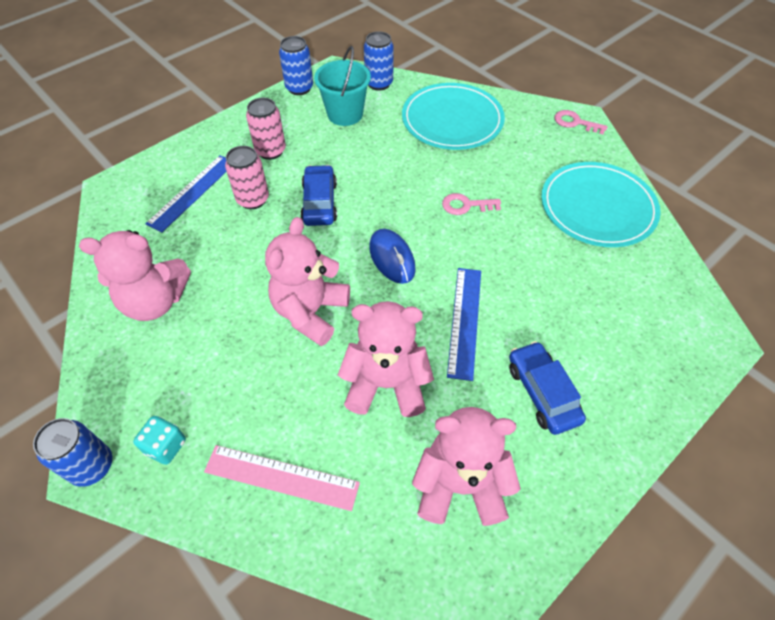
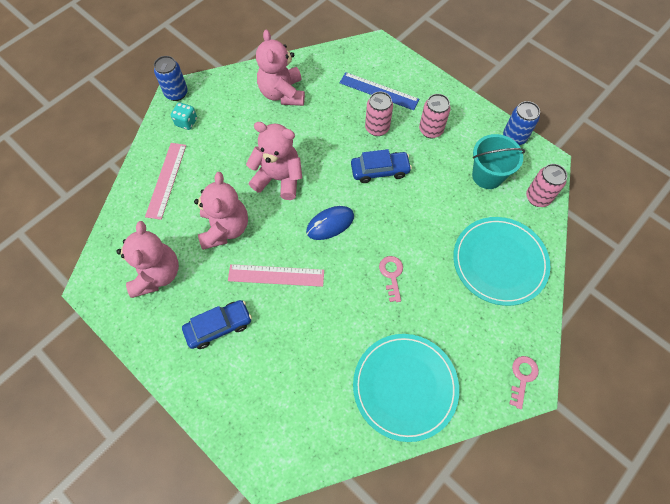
camera: 85 degrees right, 10 degrees up
blue can [364,31,394,91] -> pink can [526,164,567,207]
blue ruler [447,268,481,381] -> pink ruler [228,264,324,287]

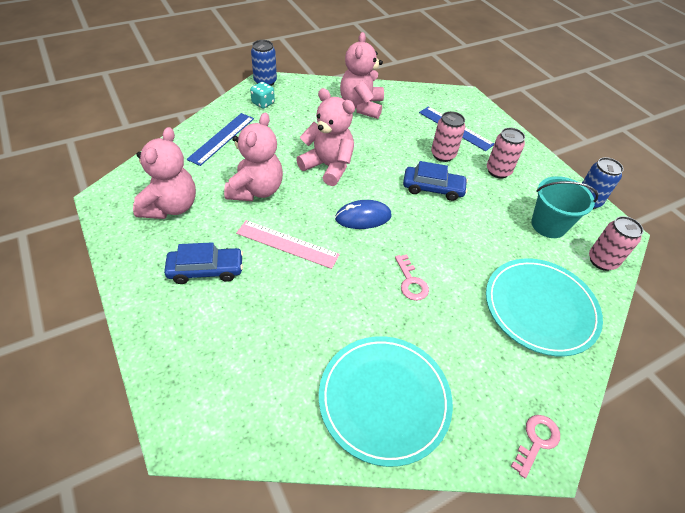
camera: 15 degrees right, 15 degrees down
pink ruler [145,143,186,220] -> blue ruler [187,113,254,166]
pink key [379,256,403,302] -> pink key turned 150 degrees clockwise [395,254,429,301]

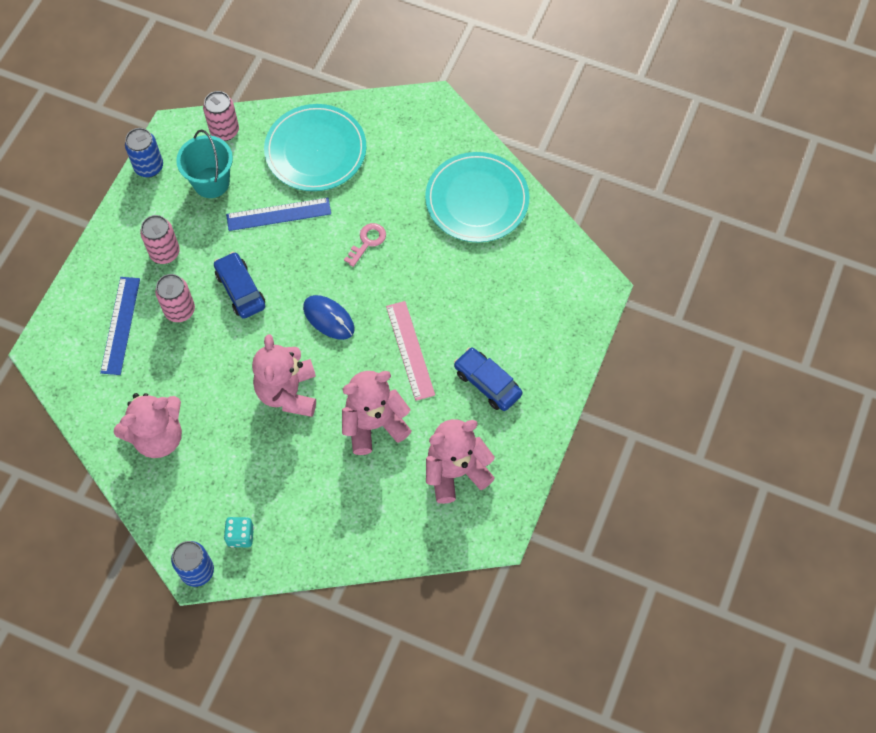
camera: 125 degrees left, 15 degrees up
blue ruler [187,113,254,166] -> blue ruler moved to [226,198,331,231]
pink key [511,415,560,478] -> none

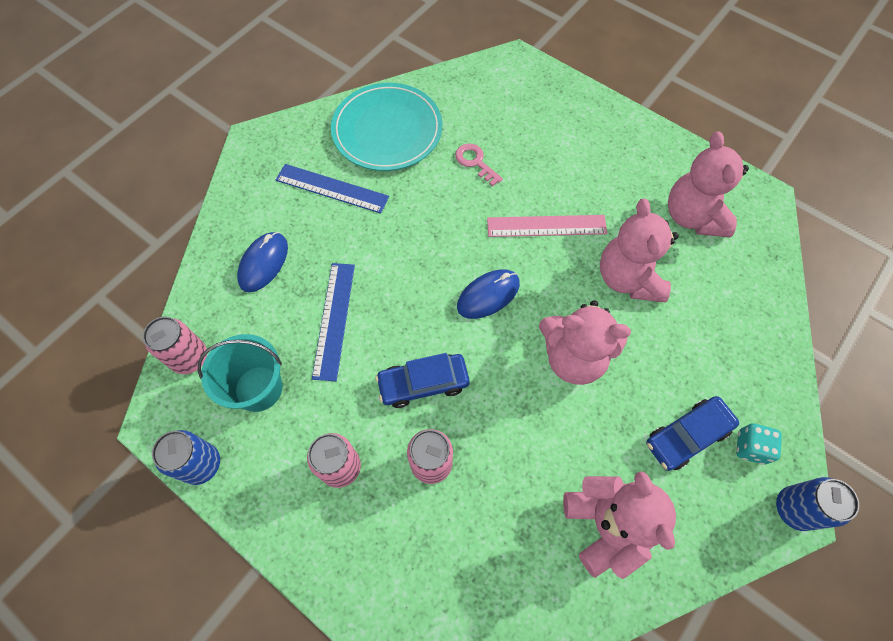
camera: 75 degrees left, 0 degrees up
blue ruler [100,277,140,375] -> blue ruler moved to [276,164,389,214]
turquoise plate [264,104,366,191] -> blue mouse [237,232,288,292]
pink key [344,223,386,267] -> pink key moved to [455,143,503,187]
blue car [454,347,522,411] -> blue car moved to [646,396,739,471]

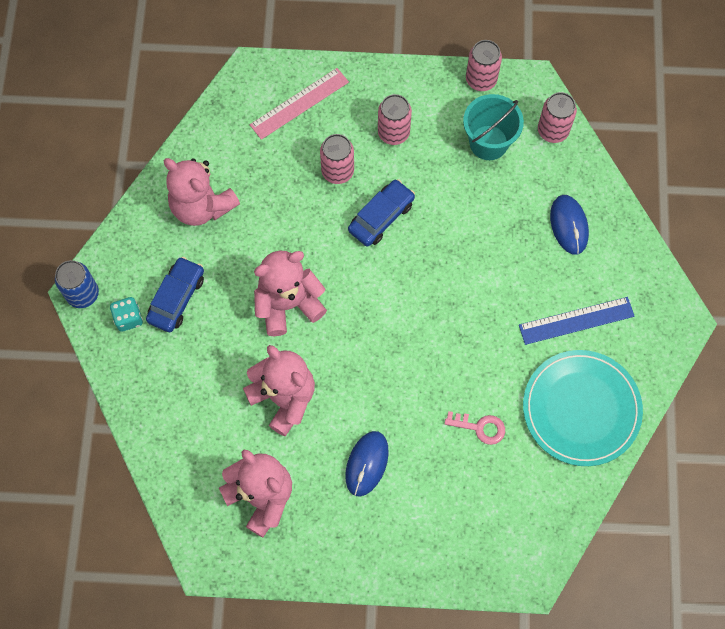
camera: 145 degrees right, 5 degrees up
blue can [152,430,220,485] -> pink can [466,40,502,91]
blue ruler [312,263,355,381] -> none
blue mouse [457,269,520,319] -> blue mouse moved to [345,431,389,497]
pink ruler [487,215,607,237] -> pink ruler moved to [250,68,349,140]

